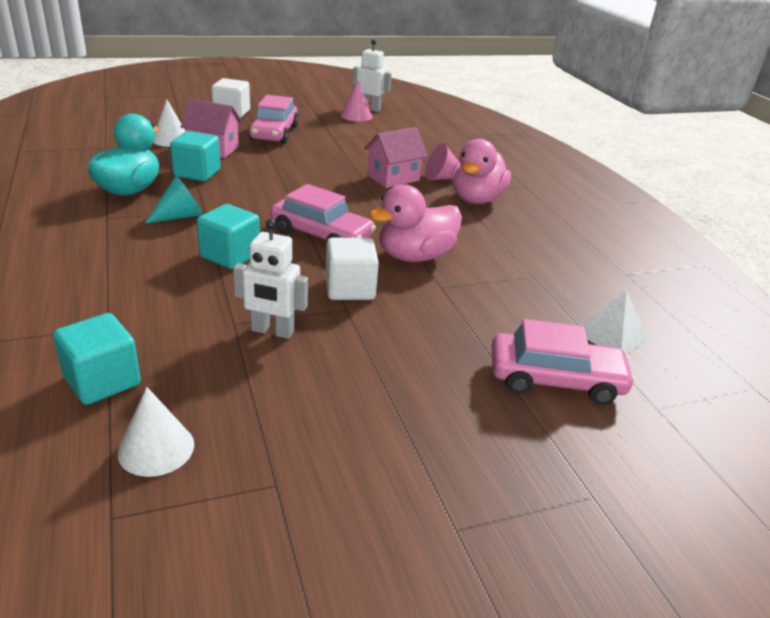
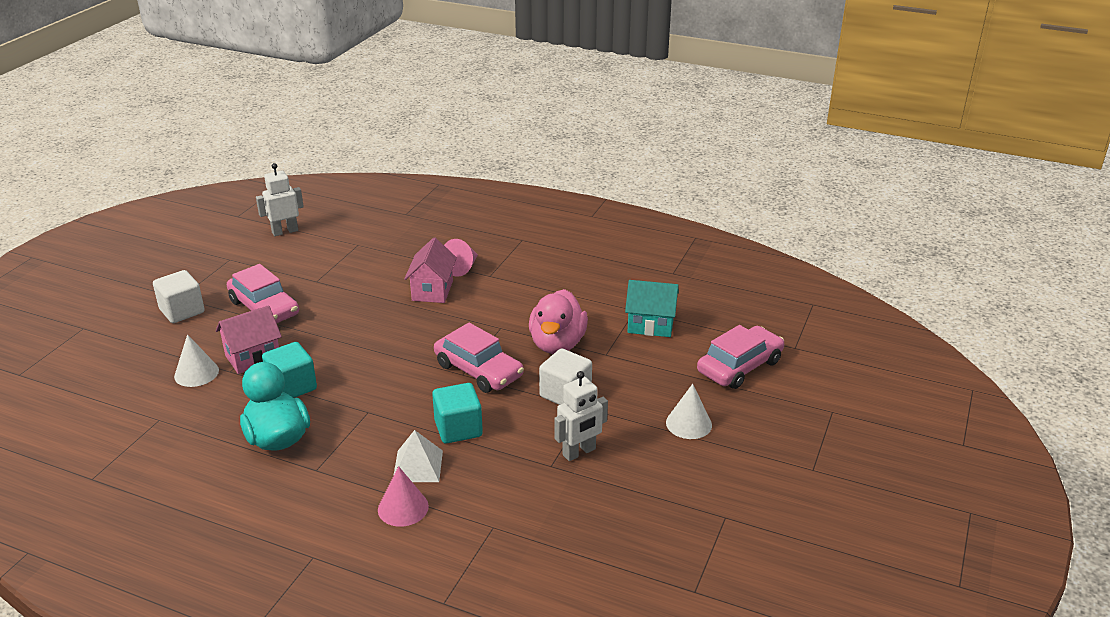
camera: 45 degrees left, 0 degrees up
turquoise cube [53,313,141,405] -> none
white cone [118,387,194,477] -> white cone moved to [666,384,712,439]
turquoise cone [145,176,203,223] -> none
pink car [270,184,376,243] -> pink car turned 60 degrees clockwise [434,323,524,393]
pink cone [340,80,372,122] -> pink cone moved to [378,466,429,527]
pink duck [451,139,511,204] -> none
white pyramid [583,290,648,354] -> white pyramid moved to [393,430,443,482]
none -> turquoise house [625,280,679,337]

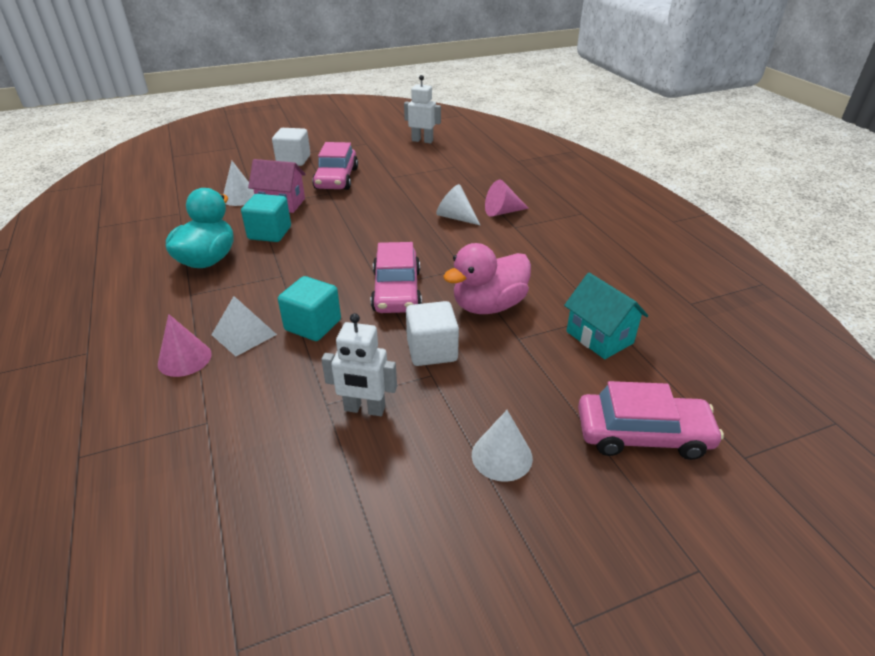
camera: 45 degrees right, 5 degrees up
pink house [404,238,457,303] -> white cone [436,184,481,226]

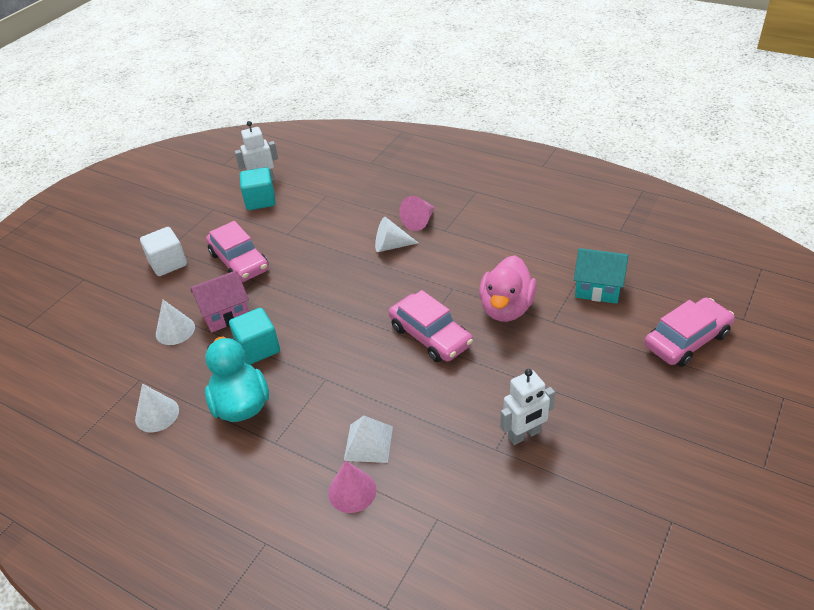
camera: 35 degrees left, 5 degrees up
turquoise cube [278,276,341,341] -> turquoise cube moved to [240,167,276,210]
white cube [406,301,459,366] -> none
white cone [472,410,533,482] -> white cone moved to [135,384,179,432]

